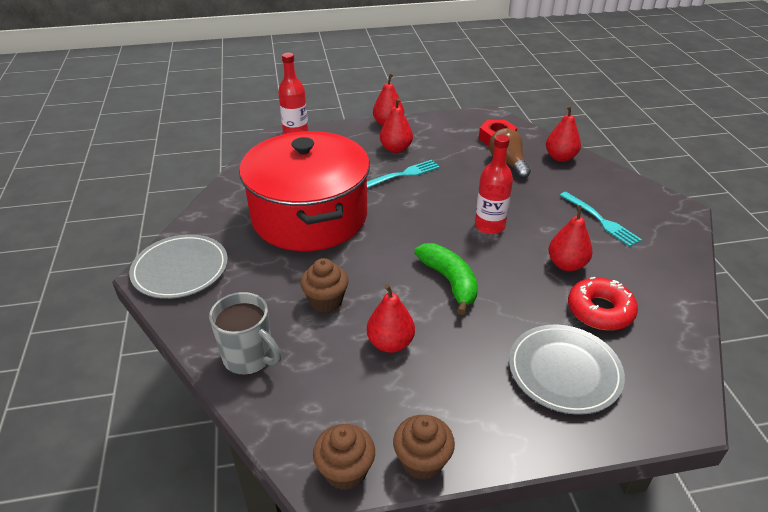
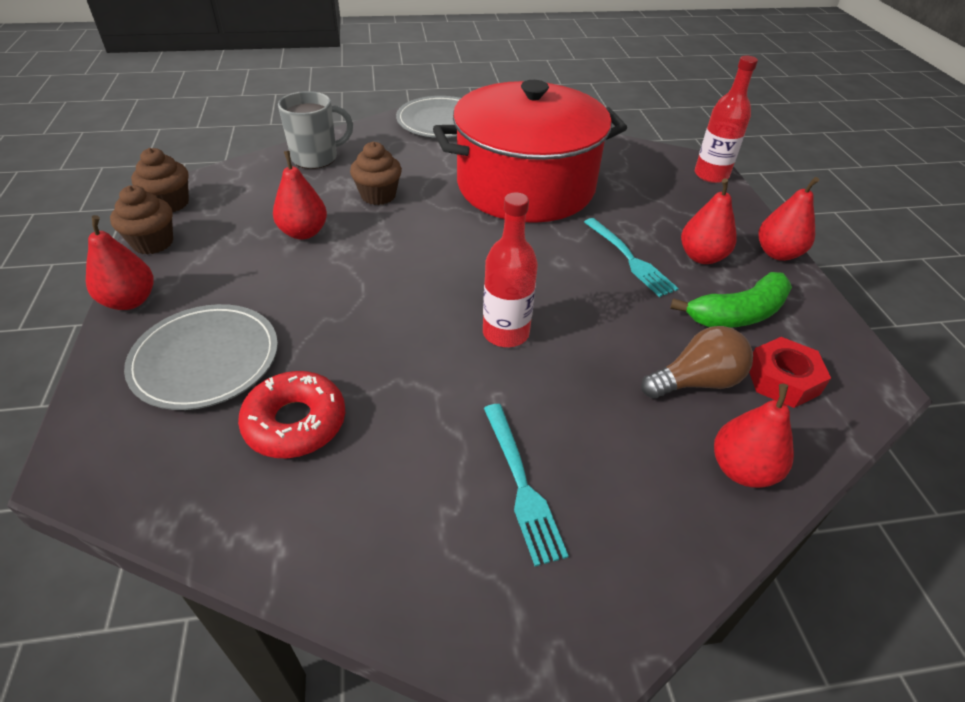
camera: 90 degrees right, 5 degrees up
grey mug [209,292,281,375] -> grey mug turned 150 degrees counterclockwise [278,91,353,169]
green banana [415,243,478,315] -> green banana moved to [670,272,792,328]
red pear [548,205,593,271] -> red pear moved to [86,215,153,310]
turquoise fork [560,192,642,247] -> turquoise fork turned 75 degrees counterclockwise [484,404,569,567]

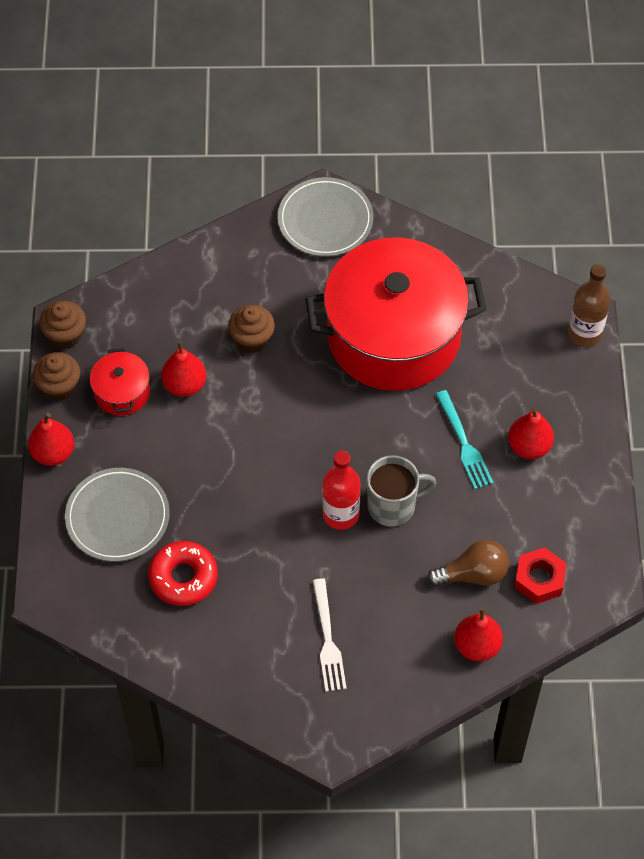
camera: 10 degrees right, 15 degrees up
grey mug [278,91,353,169] -> grey mug moved to [367,455,437,527]
turquoise fork [484,404,569,567] -> white fork [313,578,347,692]
green banana [670,272,792,328] -> none
red bottle [695,56,758,183] -> brown bottle [568,264,611,347]
red pear [759,177,819,261] -> none
none -> red pot [90,348,150,416]

